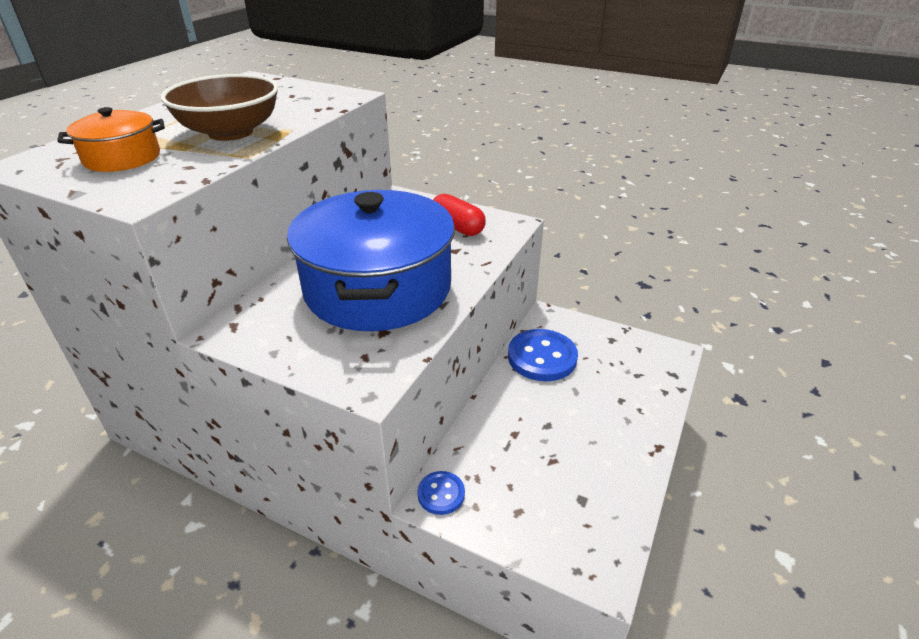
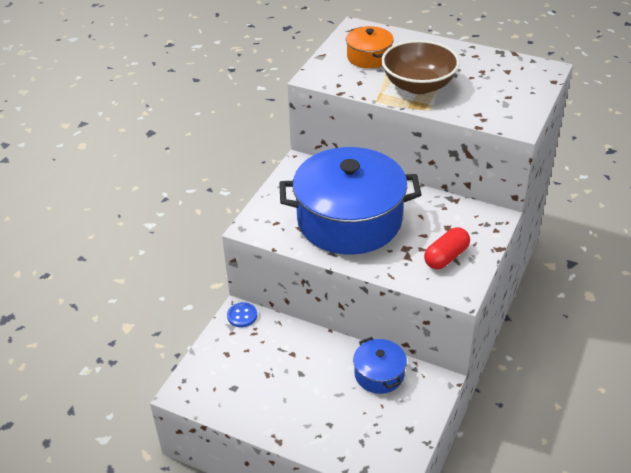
camera: 90 degrees right, 5 degrees up
blue button [508,329,578,381] -> blue pot [353,337,407,394]

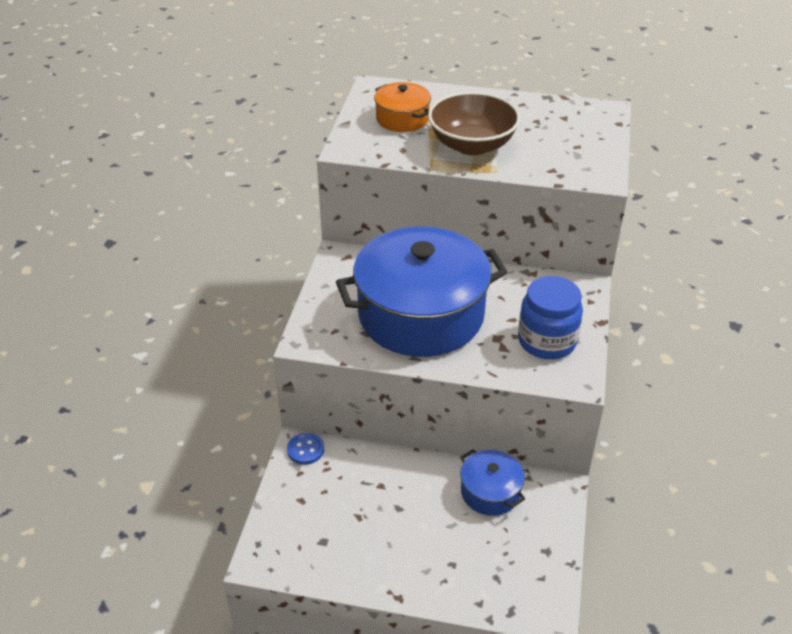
camera: 15 degrees left, 0 degrees up
red capsule [424,227,470,269] -> blue jar [518,276,583,359]

